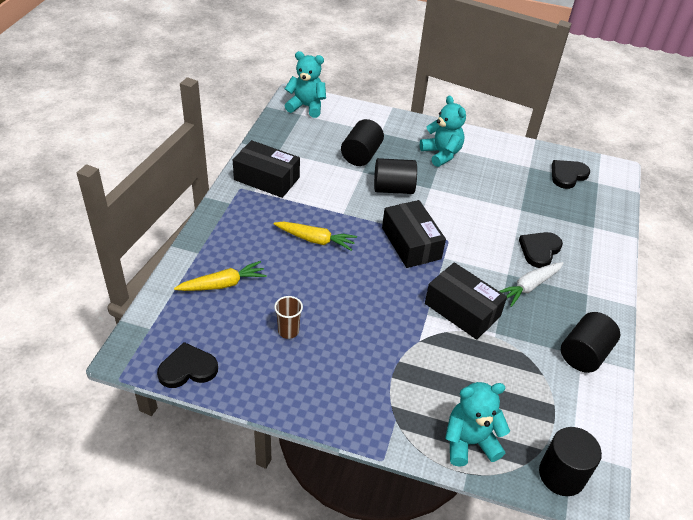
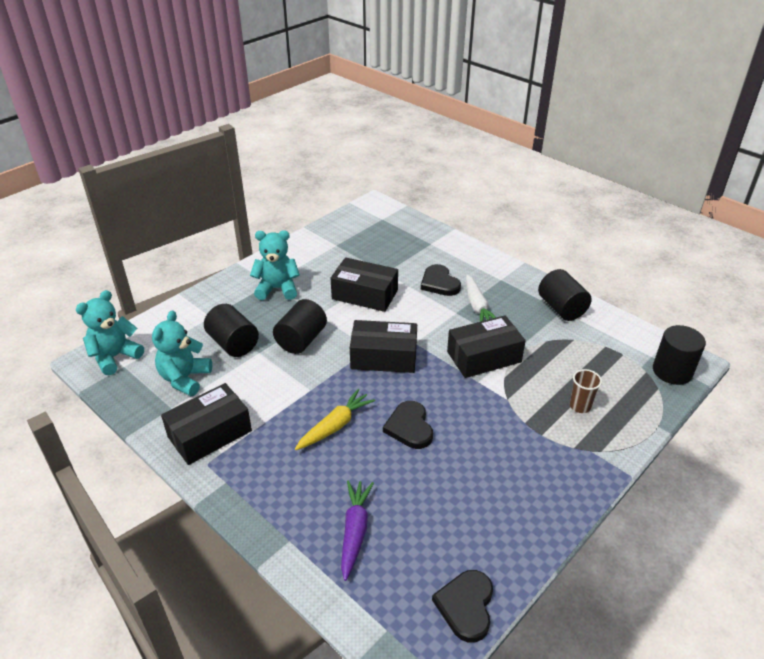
camera: 60 degrees left, 5 degrees down
yellow carrot [174,261,267,291] -> purple carrot [341,480,374,581]
brown cup [274,296,303,339] -> brown cup moved to [570,369,602,413]
turquoise teddy bear [445,382,510,467] -> turquoise teddy bear moved to [152,311,212,396]
black heart [552,160,590,189] -> black heart moved to [383,401,433,449]
none -> black box [331,257,398,312]

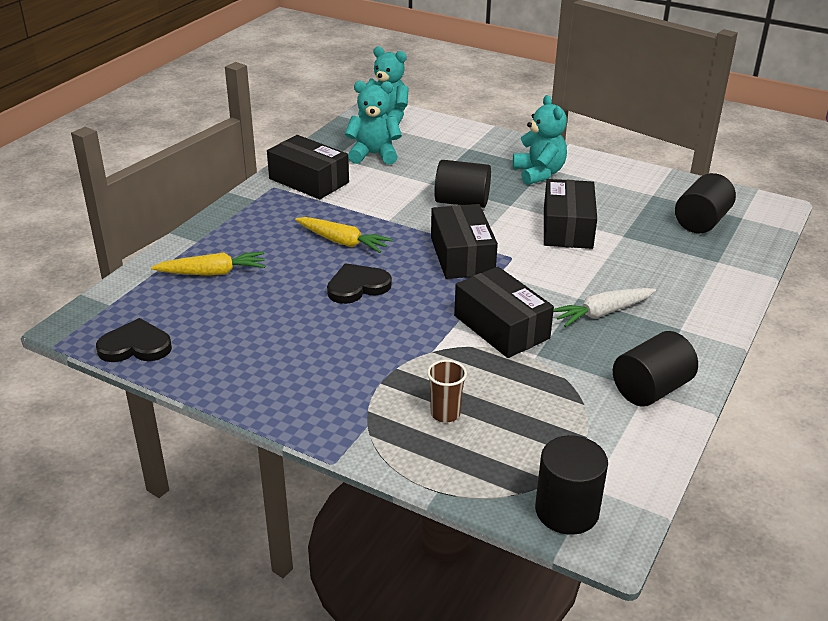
camera: 75 degrees right, 5 degrees down
black cylinder [204,304,259,357] -> black cylinder moved to [675,173,736,233]
purple carrot [341,480,374,581] -> yellow carrot [151,252,265,276]
black heart [421,264,461,296] -> none

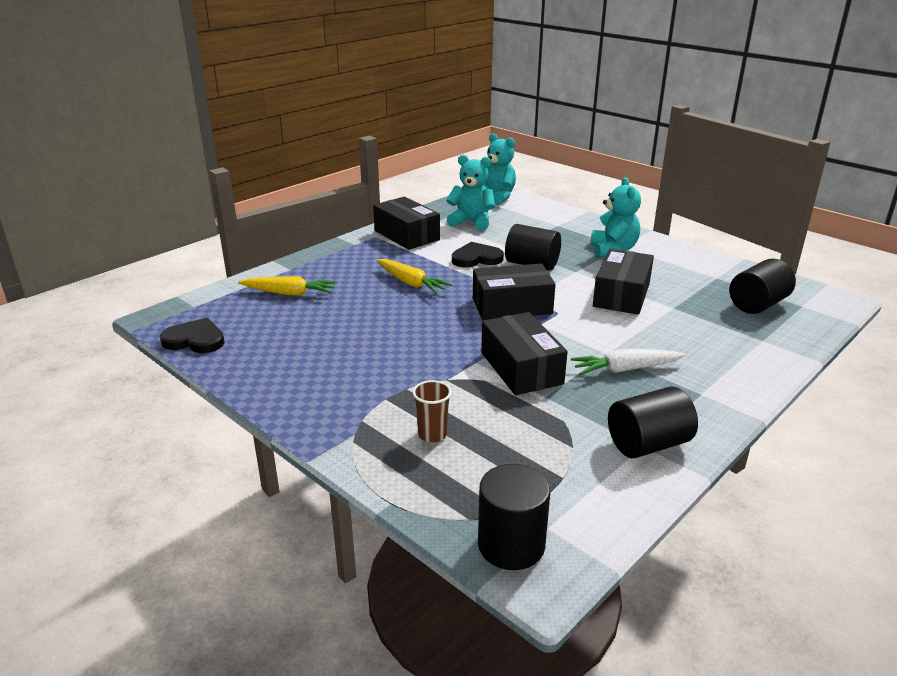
camera: 15 degrees right, 5 degrees down
black heart [327,263,392,304] -> black heart moved to [452,242,504,267]
black box [431,204,498,279] -> black box turned 75 degrees clockwise [473,263,556,320]

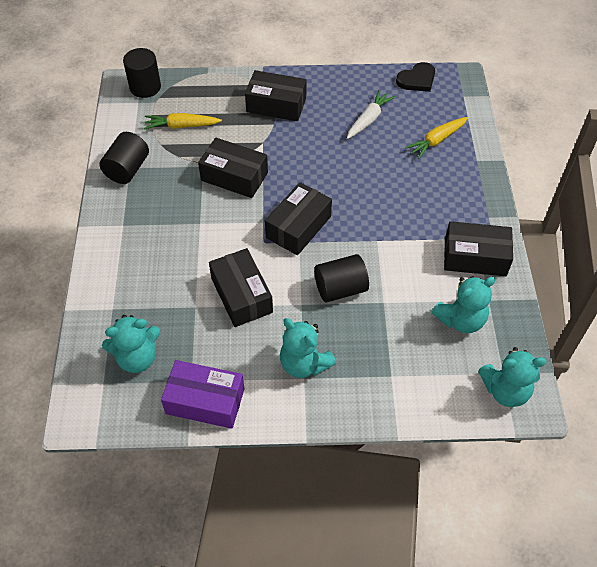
camera: 135 degrees right, 25 degrees up
yellow carrot [377,259,452,294] -> yellow carrot moved to [144,113,222,130]
brown cup [412,380,452,443] -> none
black heart [452,242,504,267] -> none
white carrot [571,349,685,375] -> white carrot moved to [347,90,395,139]
black cylinder [730,258,796,314] -> turquoise teddy bear [102,315,160,373]
none -> purple box [161,360,244,429]
none -> black box [245,70,307,121]

